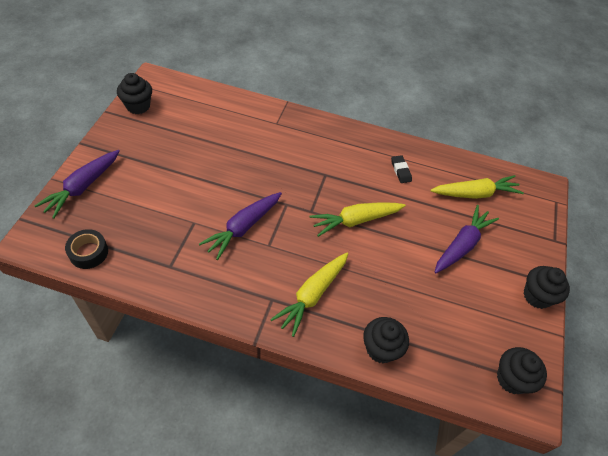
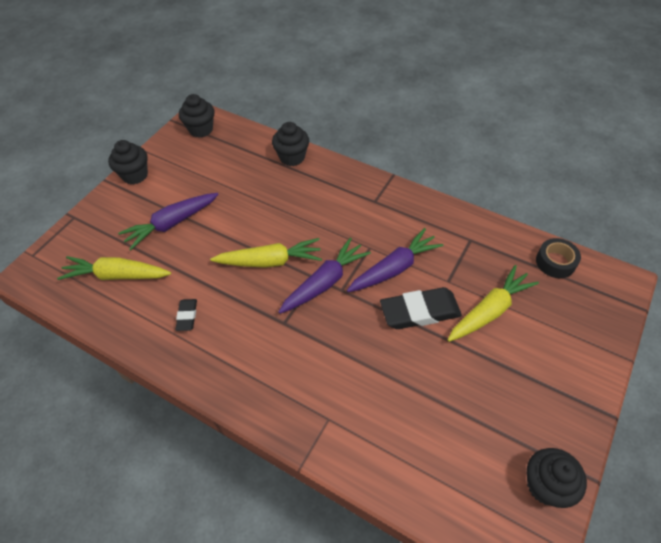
camera: 160 degrees left, 0 degrees up
purple carrot [34,150,120,219] -> purple carrot moved to [279,237,371,314]
yellow carrot [270,253,348,337] -> yellow carrot moved to [448,265,539,342]
none -> black eraser [380,287,462,329]

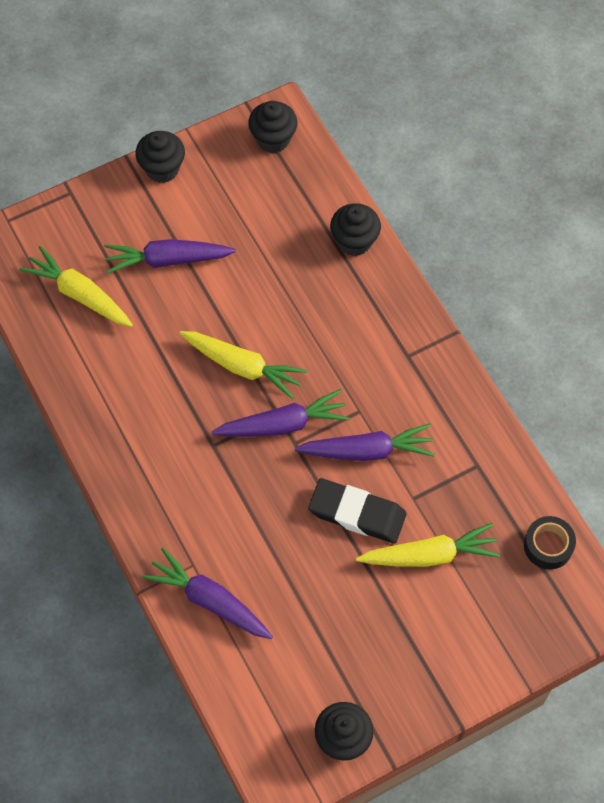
camera: 30 degrees right, 10 degrees up
black eraser [175,299,197,331] -> none
none -> purple carrot [142,548,273,639]

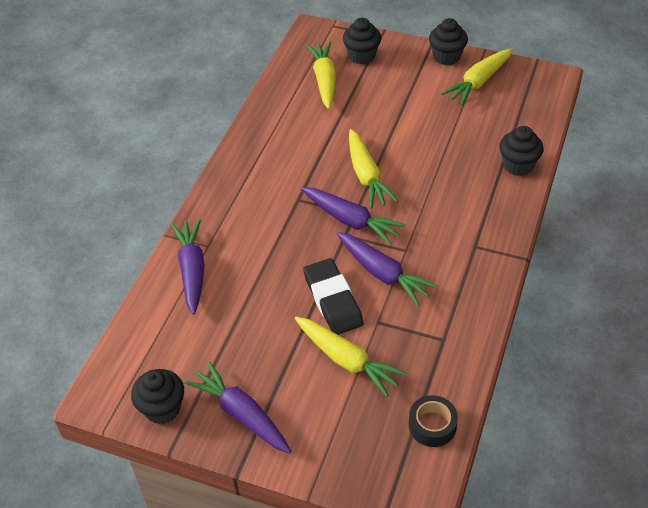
camera: 50 degrees right, 15 degrees down
purple carrot [104,239,236,274] -> purple carrot moved to [184,361,291,454]
black cupcake [248,101,297,153] -> black cupcake moved to [343,18,381,64]
none -> yellow carrot [441,48,513,106]

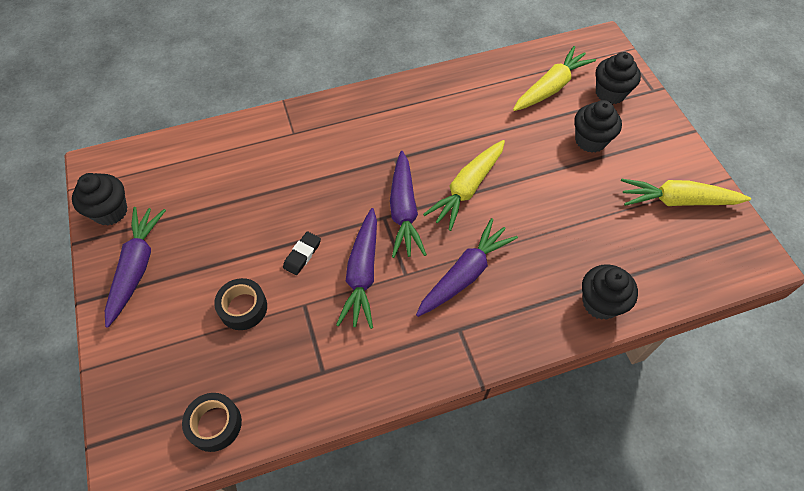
camera: 50 degrees right, 10 degrees up
purple carrot [171,219,205,315] -> purple carrot moved to [416,218,518,317]
yellow carrot [295,317,407,397] -> black tape [214,278,267,330]
black eraser [303,258,363,335] -> black eraser [283,231,321,275], size x0.51
black cupcake [429,18,468,65] -> black cupcake moved to [574,100,622,153]

